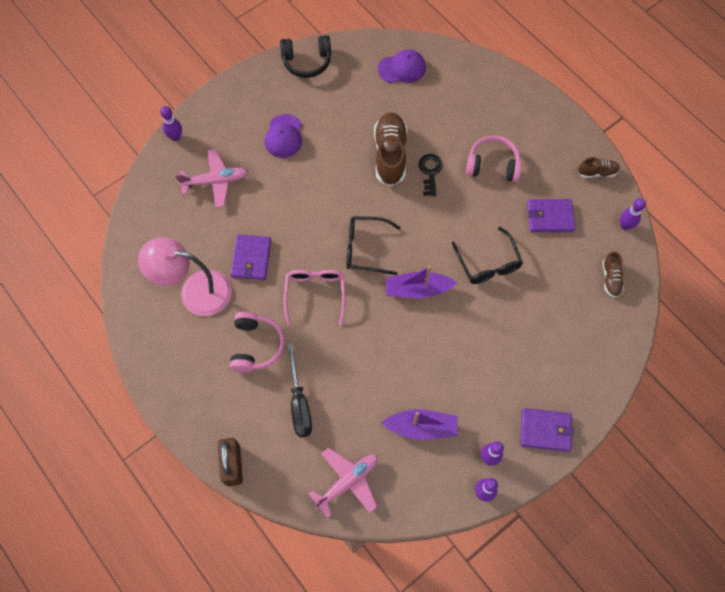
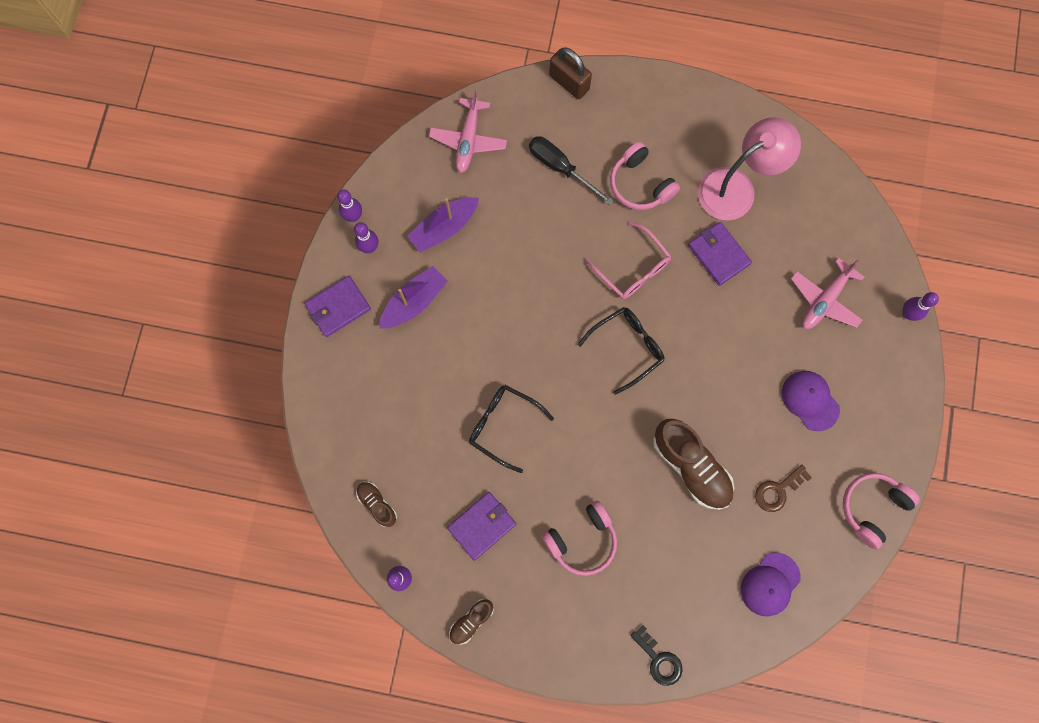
camera: 140 degrees right, 10 degrees up
black headphones [280,35,331,78] -> pink headphones [843,473,920,550]
purple boat [385,265,457,298] -> purple boat moved to [379,266,447,329]
black key [418,154,443,196] -> black key moved to [630,625,683,686]
none -> brown key [755,465,812,512]

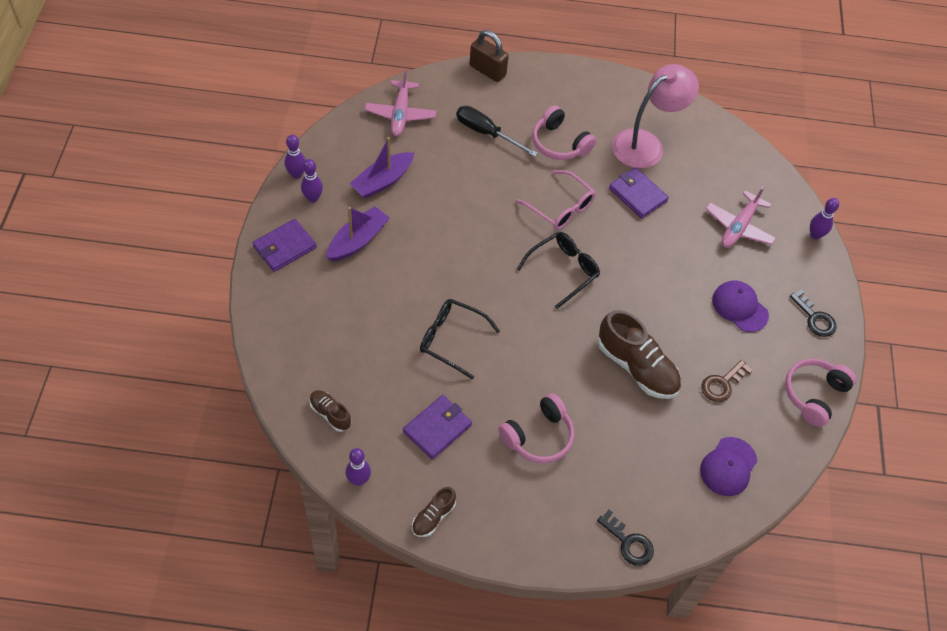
camera: 10 degrees left, 20 degrees down
none -> black key [790,289,837,337]

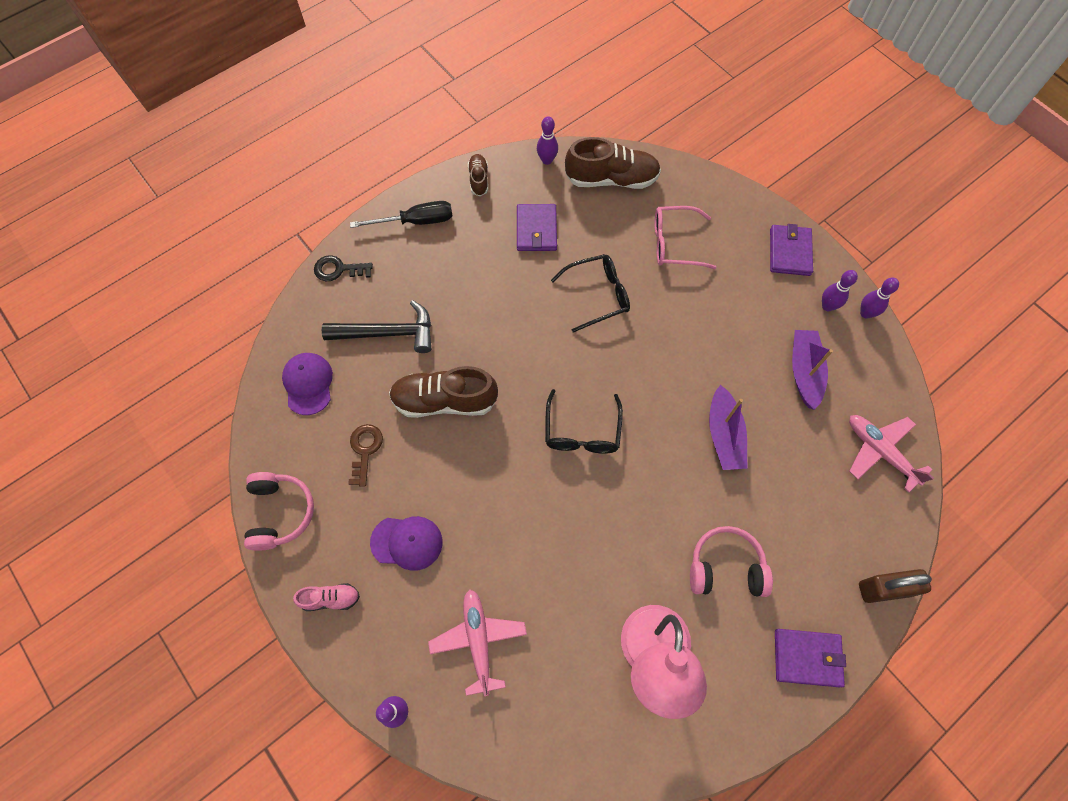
camera: 140 degrees right, 10 degrees up
brown shoe [309,390,351,432] -> brown shoe [565,137,661,189], size x1.94
purple boat [327,206,390,261] -> purple boat moved to [709,385,747,470]
black screwdriver [456,106,537,157] -> black screwdriver moved to [350,201,453,228]
pink headphones [498,393,574,464] -> none
pink glasses [516,170,595,230] -> pink glasses moved to [654,206,717,269]
purple wallet [609,167,669,219] -> purple wallet moved to [775,629,846,687]
black key [790,289,837,337] -> pink shoe [293,583,360,611]
none -> black hammer [322,300,431,353]

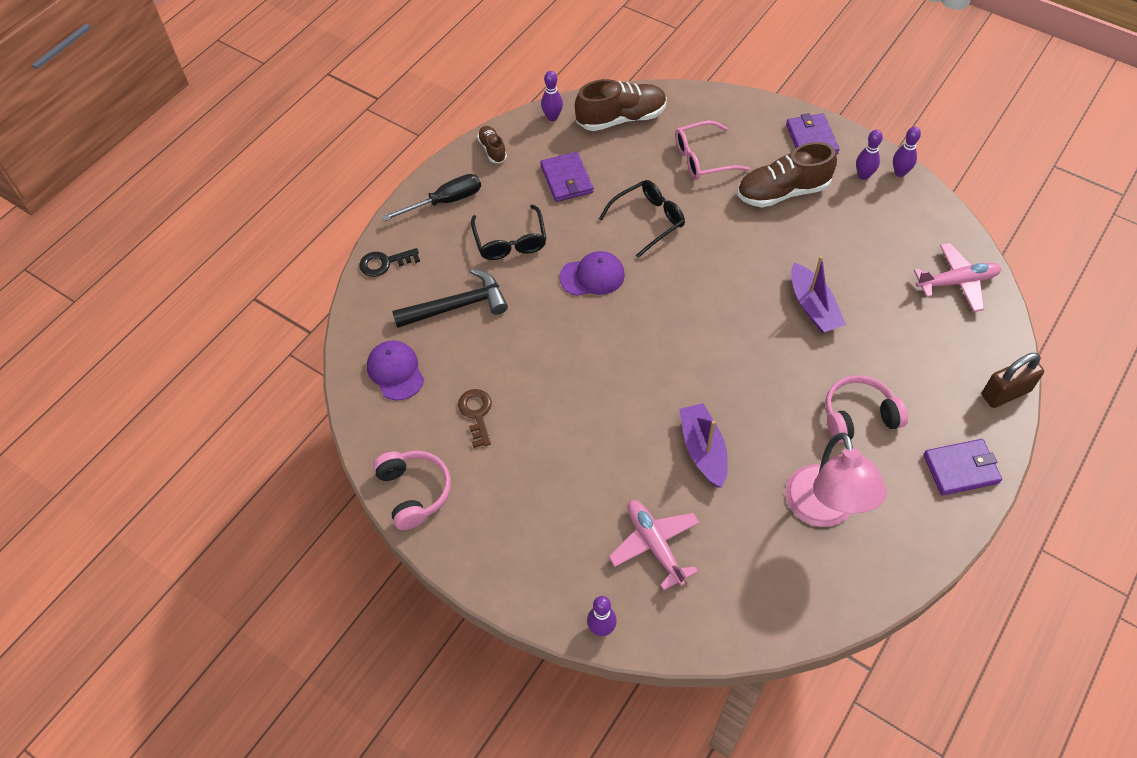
camera: 15 degrees left, 10 degrees down
pink shoe [293,583,360,611] -> none
purple cap [370,516,442,571] -> purple cap moved to [560,251,625,296]
brown shoe [389,366,498,418] -> brown shoe moved to [737,142,837,208]
black glasses [545,389,623,454] -> black glasses moved to [471,204,547,260]
purple boat [792,330,833,410] -> purple boat moved to [679,403,728,488]
pink plane [849,415,934,493] -> pink plane turned 135 degrees clockwise [914,243,1002,312]

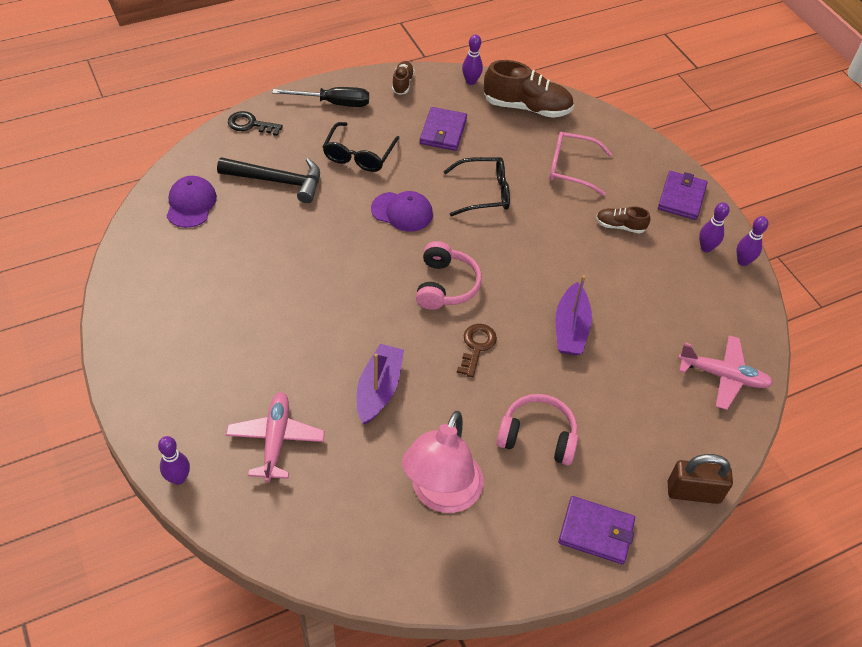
camera: 25 degrees right, 5 degrees down
pink headphones [373,451,451,530] -> pink headphones moved to [416,241,482,310]
brown key [458,389,492,448] -> brown key moved to [457,324,497,378]
brown shoe [737,142,837,208] -> brown shoe [596,206,650,233], size x0.52

